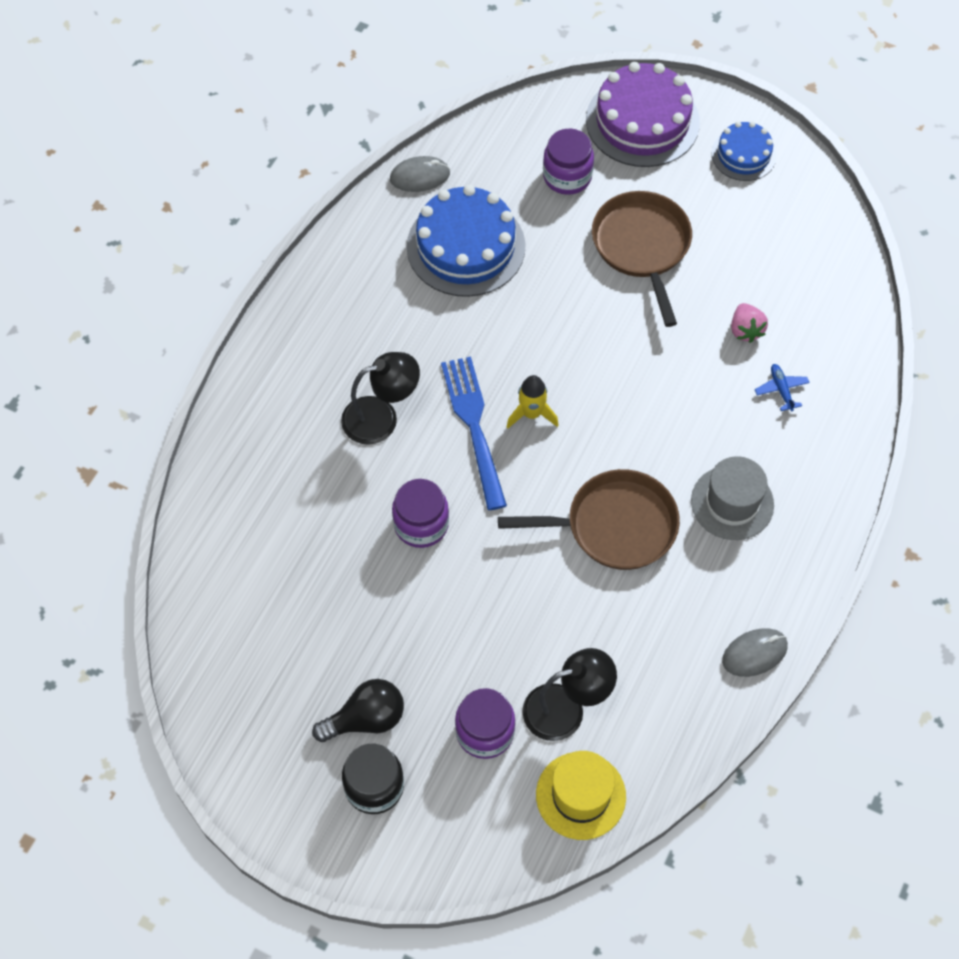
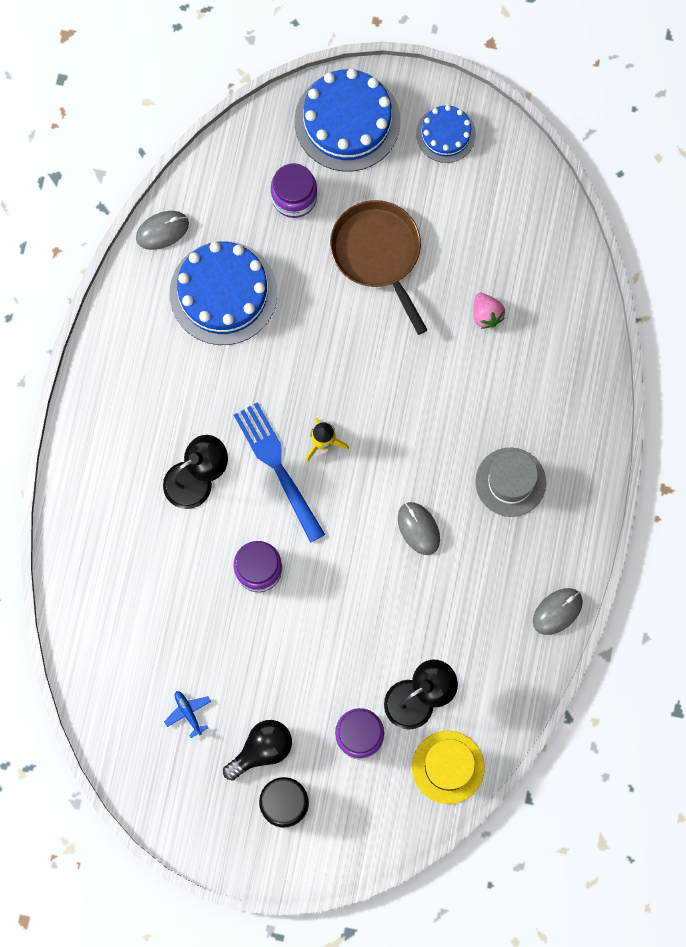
camera: 15 degrees left, 15 degrees up
brown pan [498,469,680,570] -> grey mouse [398,502,440,555]
purple cake [586,62,700,167] -> blue cake [295,68,400,172]
blue plane [755,364,810,411] -> blue plane moved to [164,691,211,738]

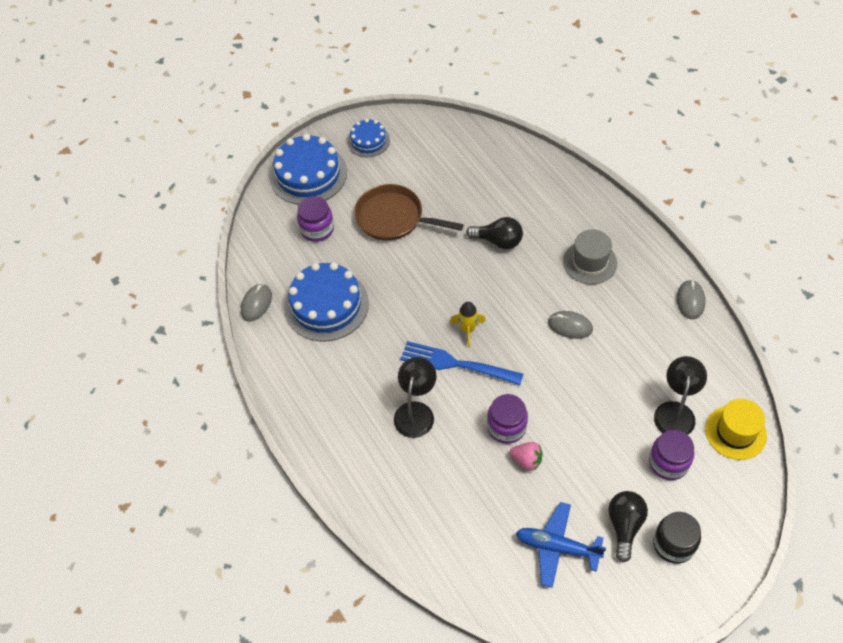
camera: 40 degrees left, 20 degrees down
blue plane [164,691,211,738] -> blue plane [516,502,606,588], size x1.99
pink strawberry [473,293,505,329] -> pink strawberry moved to [510,442,543,470]
none -> black light bulb [466,217,523,249]

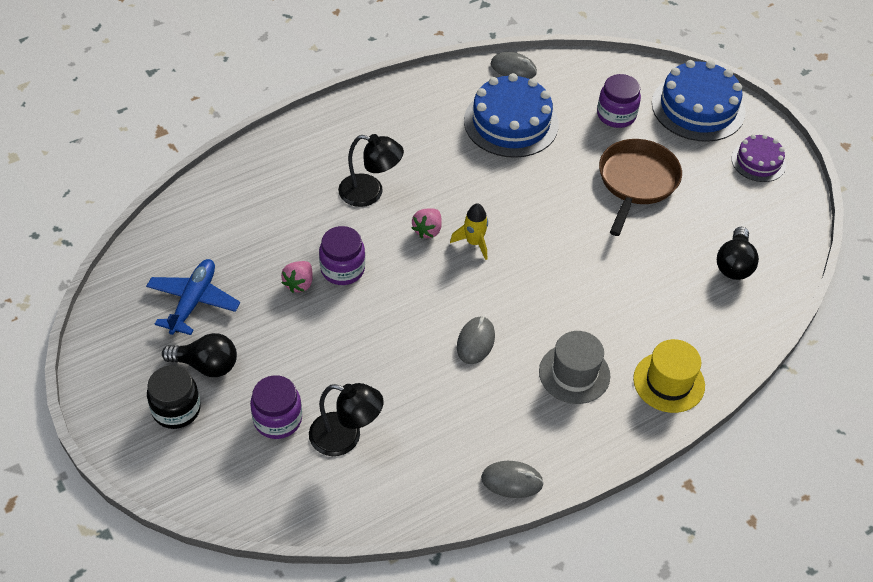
camera: 85 degrees right, 5 degrees down
blue cake [347,119,390,157] -> purple cake [732,134,786,182]
blue fork [401,341,523,385] -> pink strawberry [412,208,442,239]
black light bulb [466,217,523,249] -> black light bulb moved to [717,227,759,280]
yellow hat [705,399,767,460] -> yellow hat moved to [633,339,705,413]

